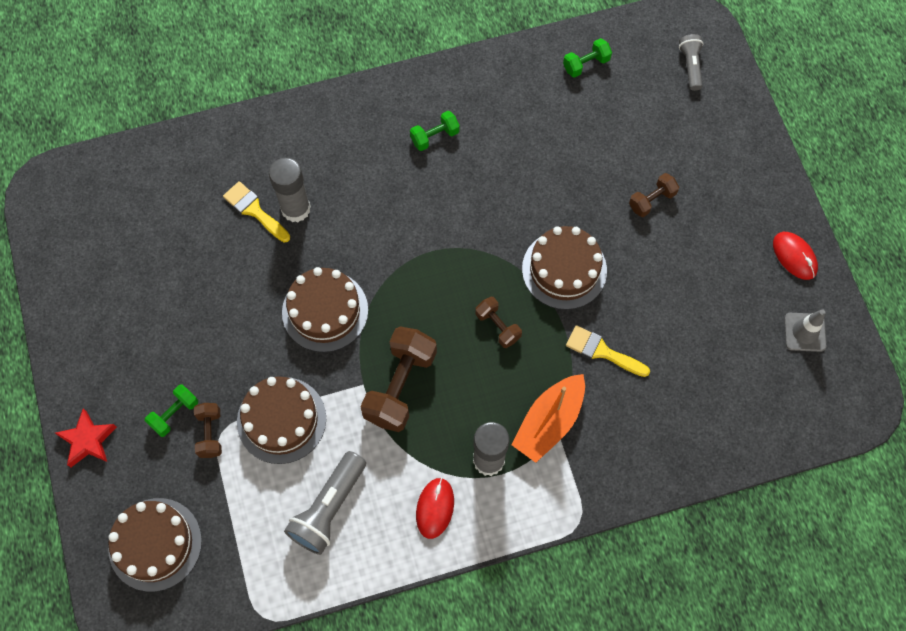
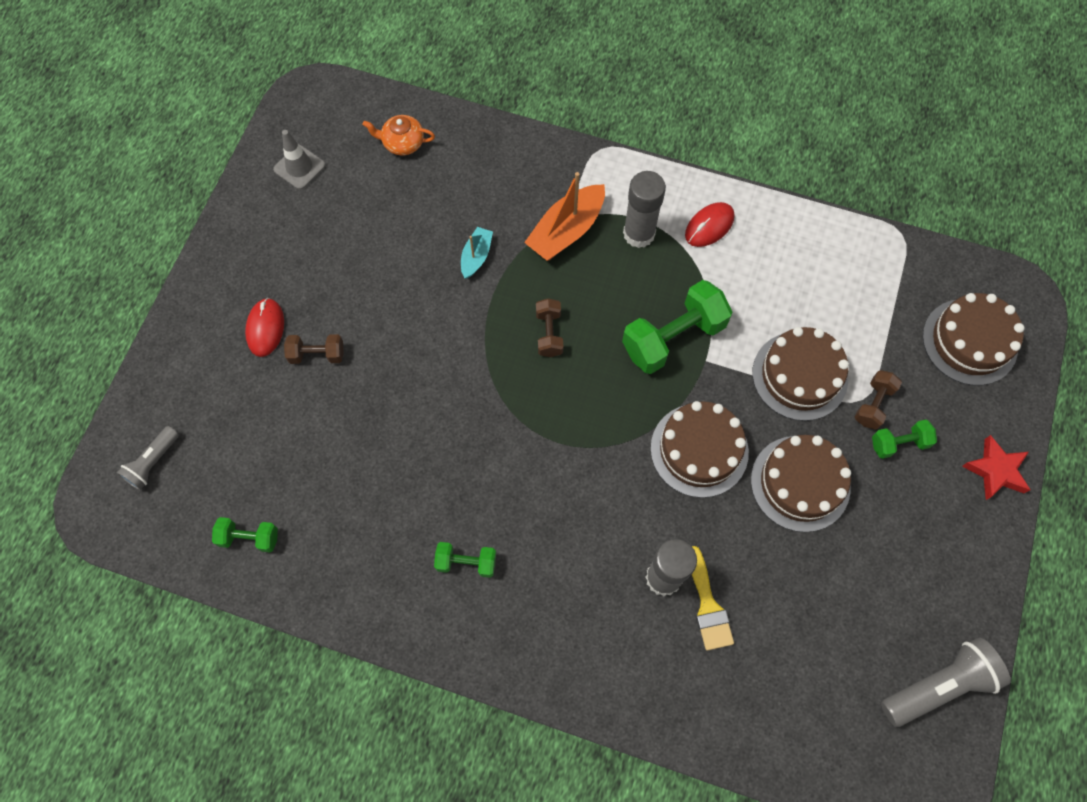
camera: 145 degrees left, 0 degrees up
grey flashlight [284,451,366,555] -> grey flashlight moved to [881,637,1011,727]
brown dumbbell [360,326,437,432] -> green dumbbell [622,280,732,374]
orange boat [512,374,585,463] -> orange boat turned 150 degrees clockwise [524,172,605,261]
brown cake [522,226,607,310] -> brown cake moved to [751,435,851,532]
yellow brush [566,325,650,377] -> turquoise boat [461,227,493,279]
red mouse [773,232,818,280] -> red mouse moved to [245,298,284,357]
none -> orange teapot [362,115,435,155]

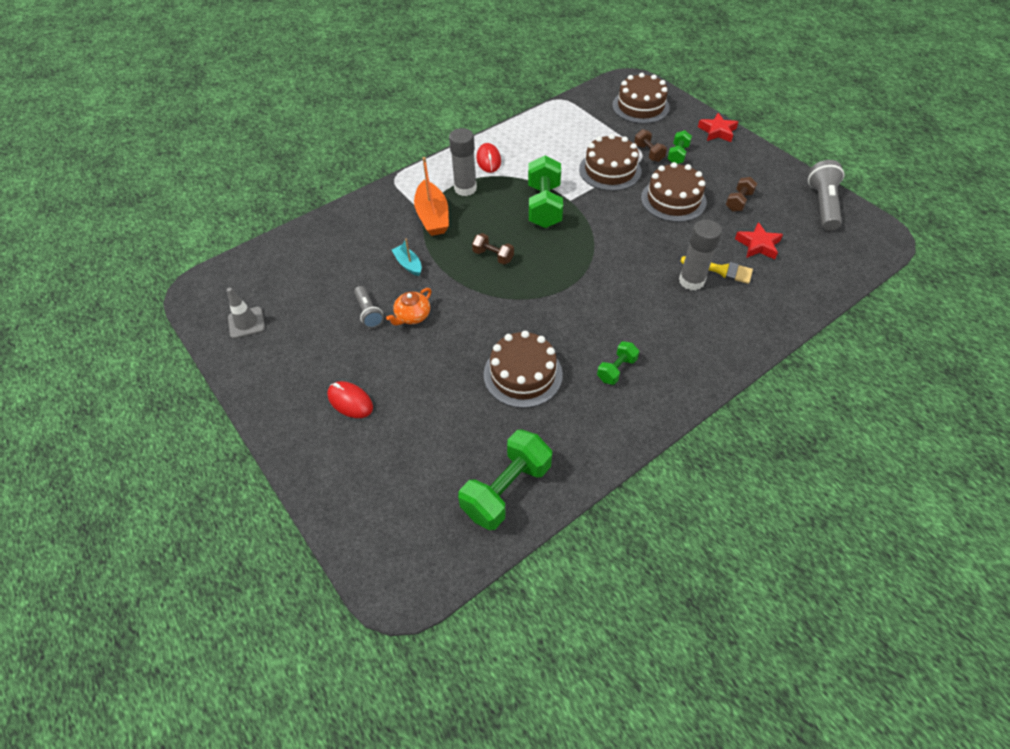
camera: 55 degrees left, 15 degrees down
grey flashlight [117,426,179,490] -> grey flashlight moved to [354,286,384,328]
green dumbbell [212,517,278,552] -> green dumbbell [458,430,552,530], size x1.89
brown dumbbell [284,334,344,364] -> brown dumbbell moved to [726,177,757,212]
orange teapot [362,115,435,155] -> orange teapot moved to [386,288,431,325]
brown cake [651,401,749,498] -> brown cake moved to [484,331,563,408]
none -> red star [735,222,783,260]

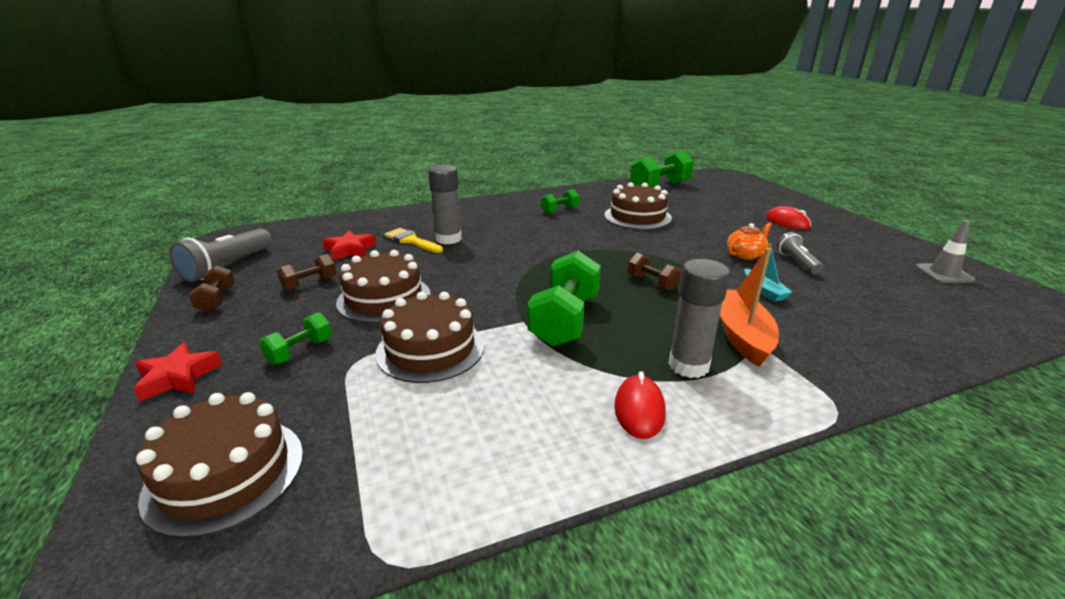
camera: 165 degrees left, 25 degrees down
brown dumbbell [634,129,667,162] -> brown dumbbell moved to [189,265,235,312]

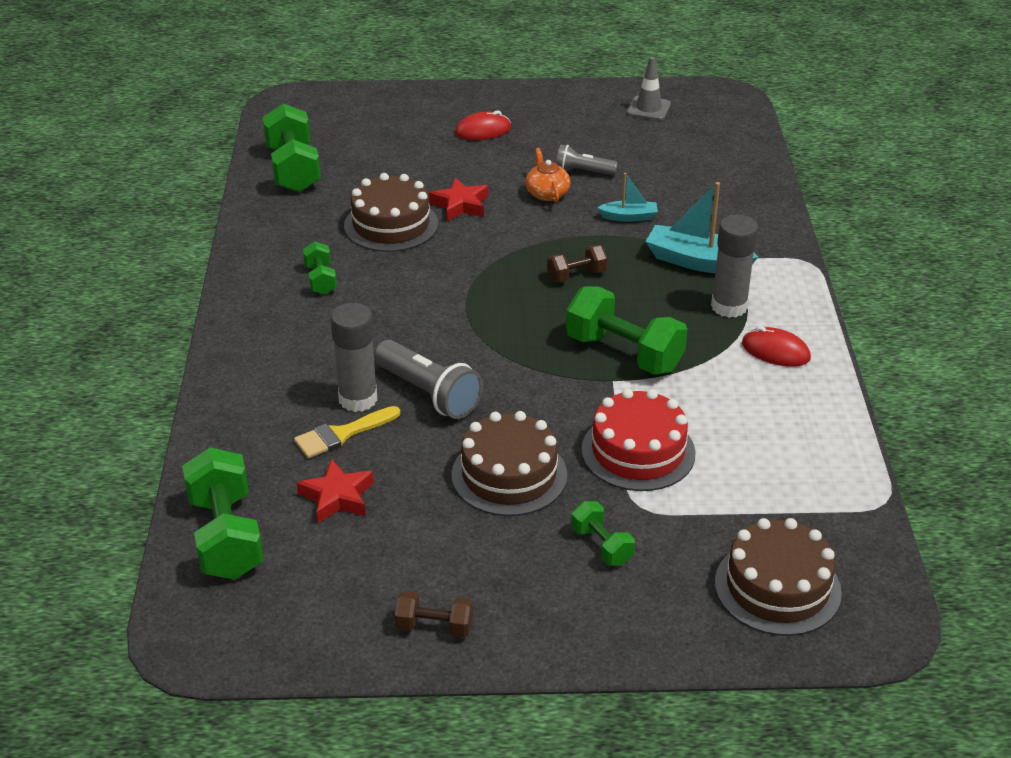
camera: 70 degrees left, 10 degrees up
red star [134,342,223,401] -> red star moved to [429,178,488,221]
grey flashlight [169,228,272,282] -> grey flashlight moved to [374,340,483,419]
brown dumbbell [277,254,336,291] -> none
brown cake [375,292,484,383] -> red cake [581,389,696,491]
orange boat [720,248,779,367] -> turquoise boat [645,182,758,273]
none -> green dumbbell [182,447,264,579]

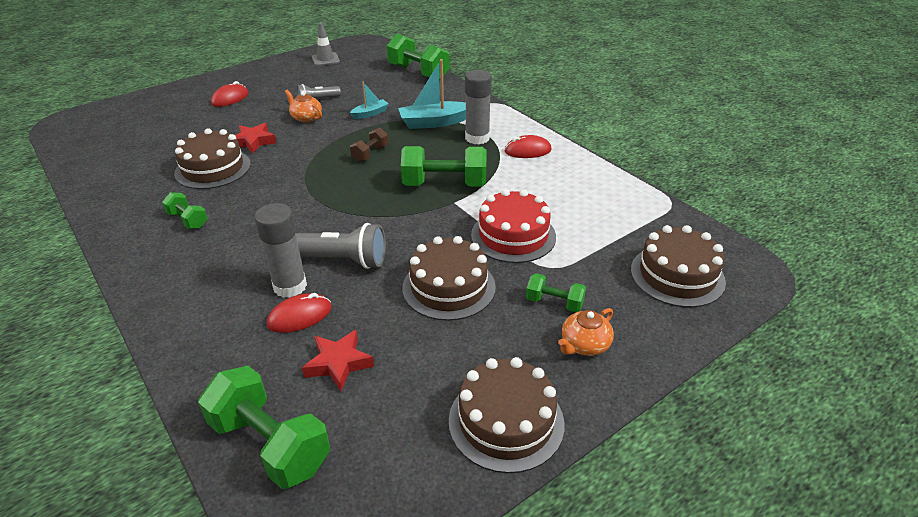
camera: 35 degrees left, 0 degrees up
green dumbbell [262,103,321,192] -> green dumbbell moved to [387,34,450,80]
yellow brush [294,406,400,458] -> red mouse [267,293,332,333]
brown dumbbell [395,591,473,638] -> brown cake [449,357,564,473]
none -> orange teapot [558,308,614,356]

